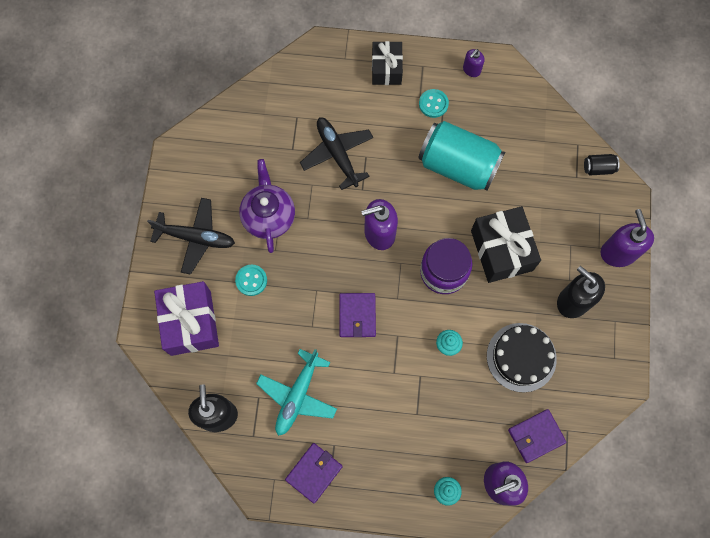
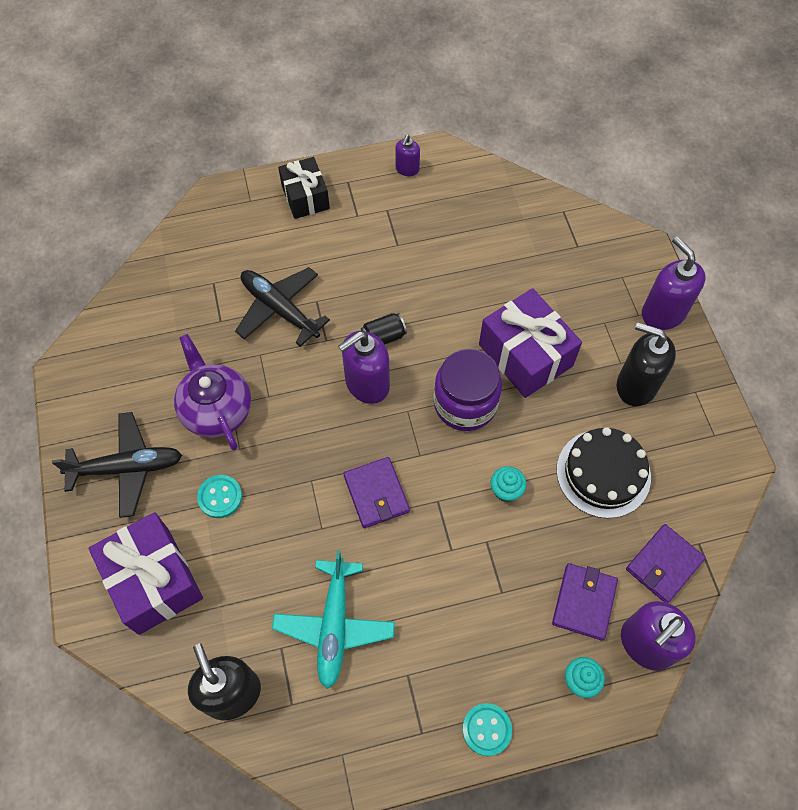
camera: 20 degrees left, 10 degrees down
purple wallet [285,443,343,503] -> purple wallet moved to [552,563,618,641]
turquoise can [418,121,505,191] -> none
turquoise button [419,89,449,118] -> turquoise button moved to [462,703,512,756]
black gift [471,206,541,283] -> purple gift [479,288,582,398]
black can [584,154,619,175] -> black can moved to [361,313,407,345]

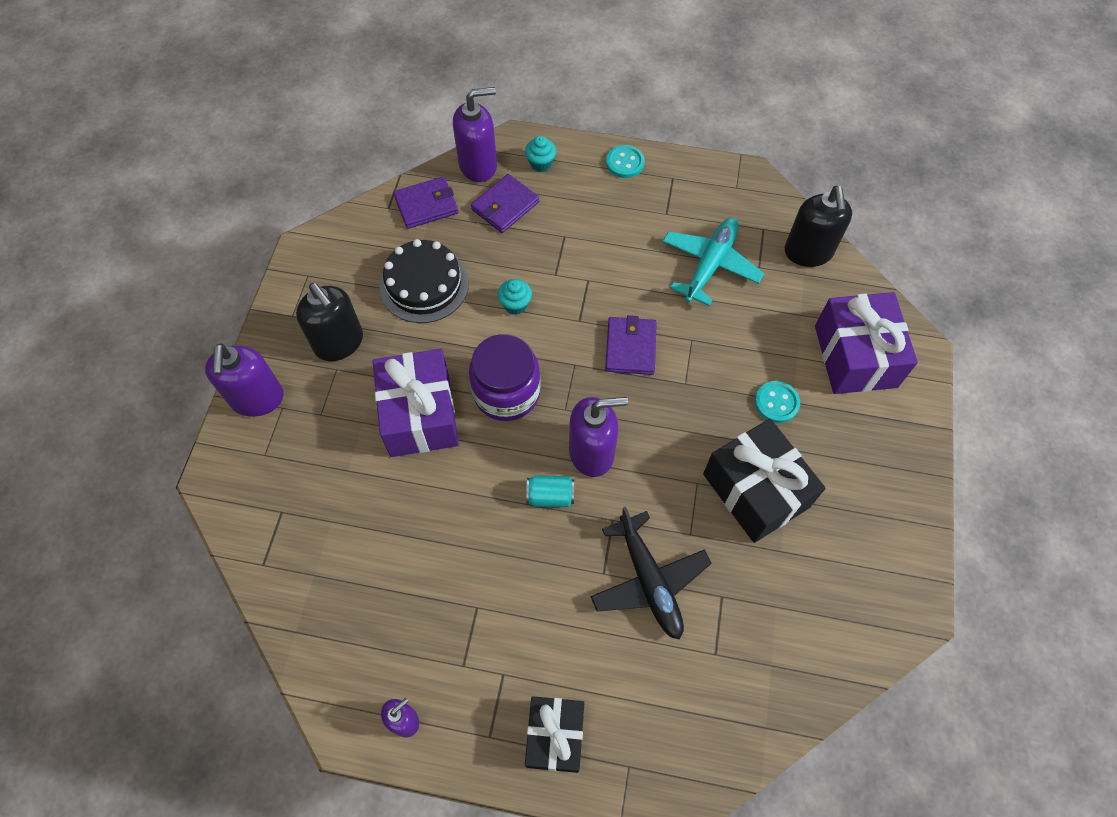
camera: 155 degrees left, 0 degrees up
black plane [52,412,182,518] -> none
purple teapot [174,334,251,450] -> black gift [703,419,826,543]
black can [361,313,407,345] -> turquoise can [526,475,574,507]

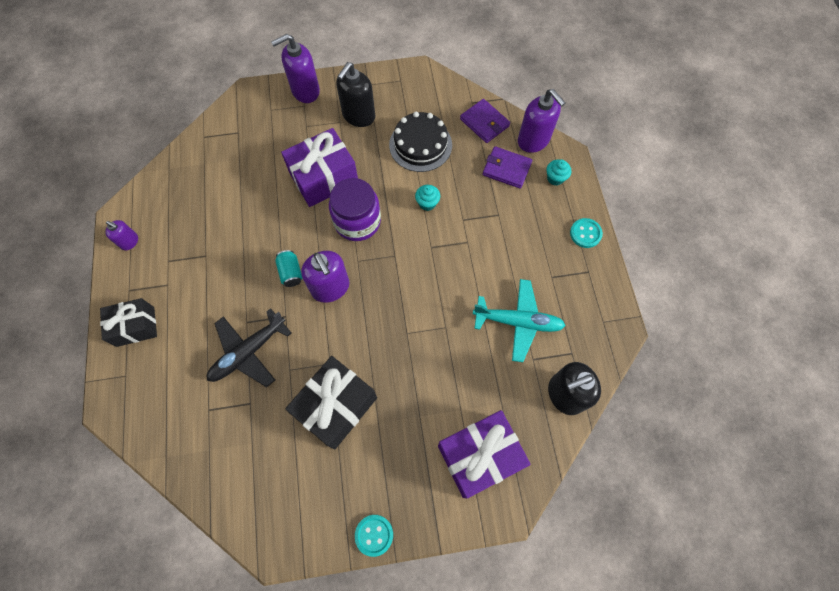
camera: 70 degrees right, 5 degrees up
purple wallet [605,315,657,375] -> none
turquoise button [755,381,800,423] -> turquoise button moved to [355,515,393,557]

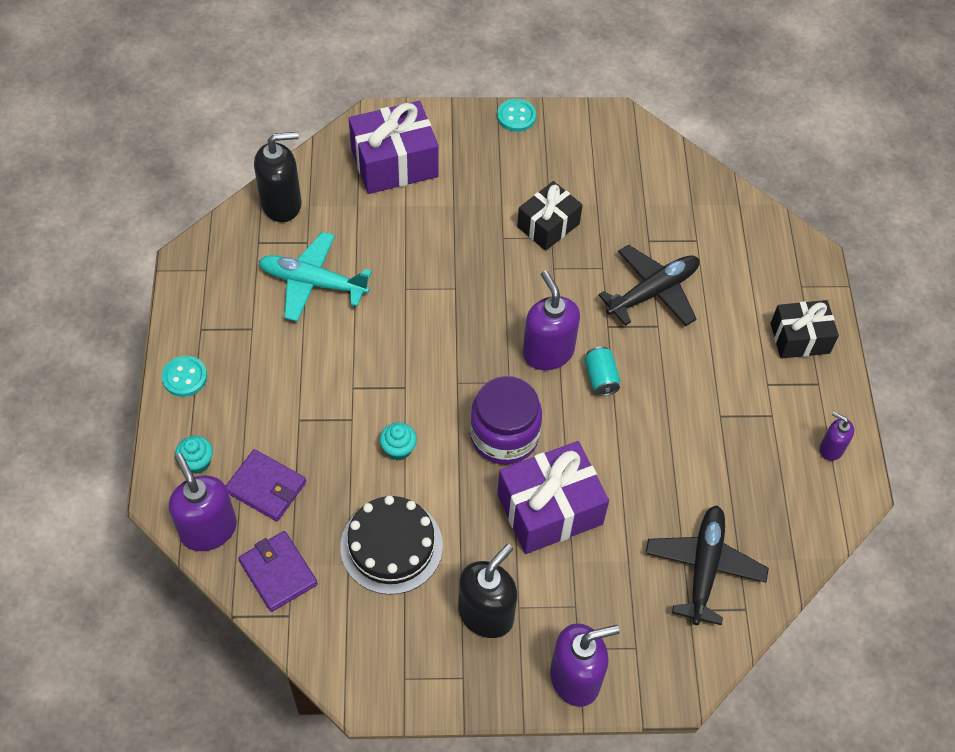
camera: 175 degrees left, 10 degrees down
black gift [285,356,377,450] -> black gift [517,181,582,251], size x0.65
none -> black plane [645,505,769,625]

